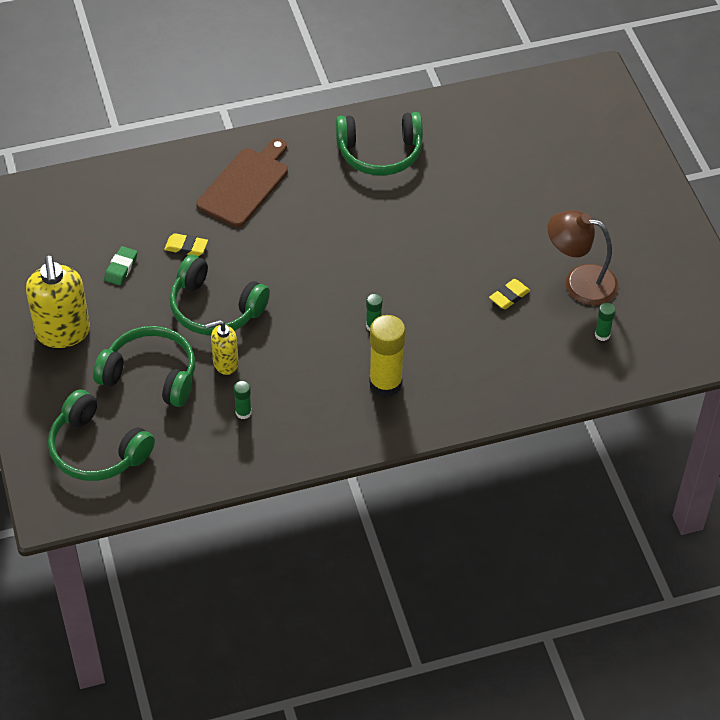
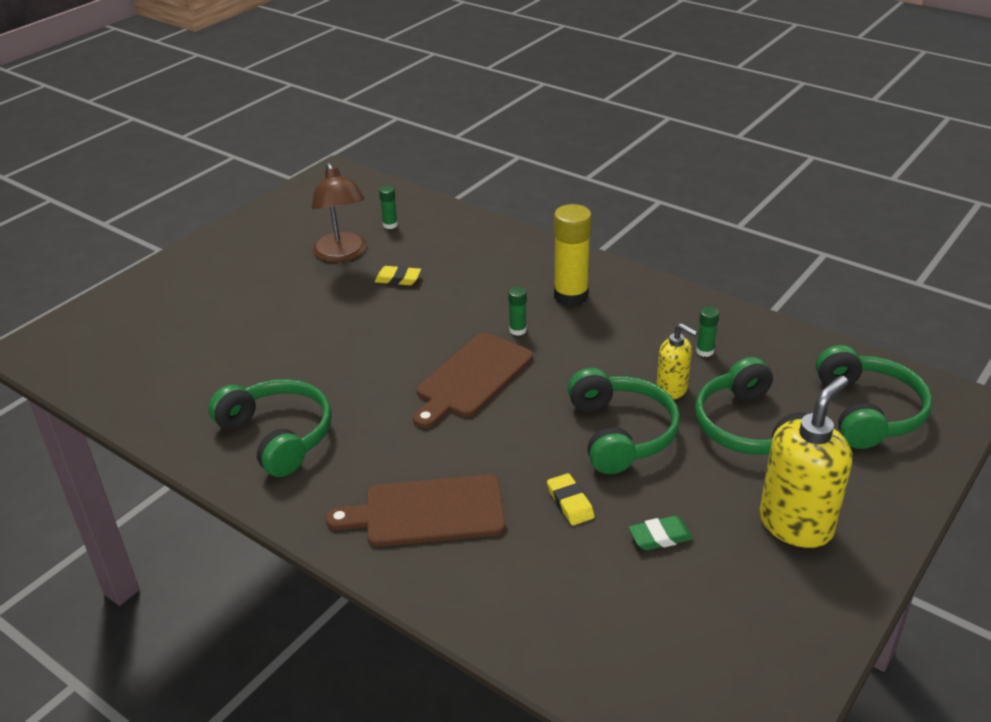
camera: 125 degrees left, 15 degrees down
none -> brown cutting board [413,333,533,428]

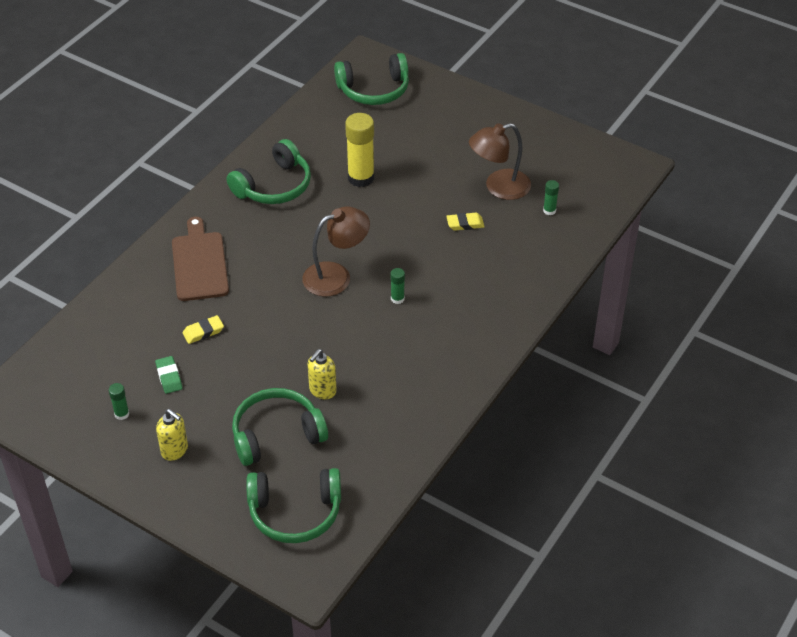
camera: 85 degrees right, 10 degrees up
yellow eraser [375,266,421,285] -> yellow eraser turned 75 degrees clockwise [446,213,485,231]
brown cutting board [413,333,533,428] -> brown lamp [302,206,370,297]
yellow glue stick [554,204,592,306] -> yellow glue stick moved to [345,113,374,187]
green headphones [568,368,680,474] -> green headphones moved to [334,53,409,105]
green glue stick [696,307,719,357] -> green glue stick moved to [109,383,129,420]
yellow soap dispenser [759,376,852,548] -> yellow soap dispenser [156,409,188,461], size x0.56

